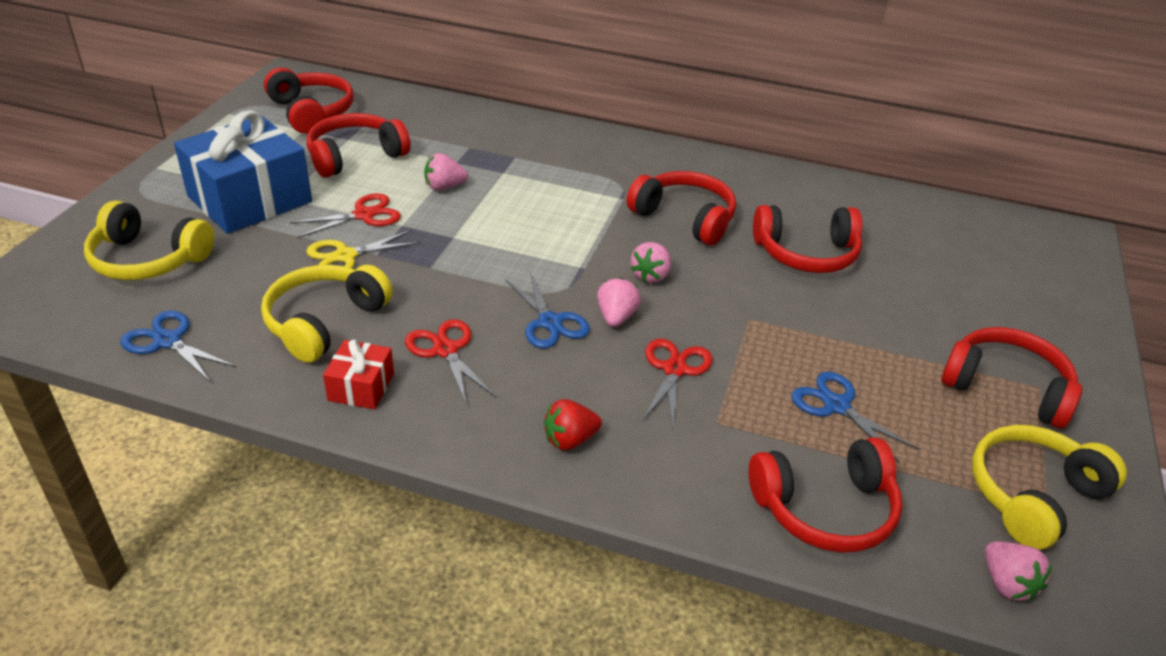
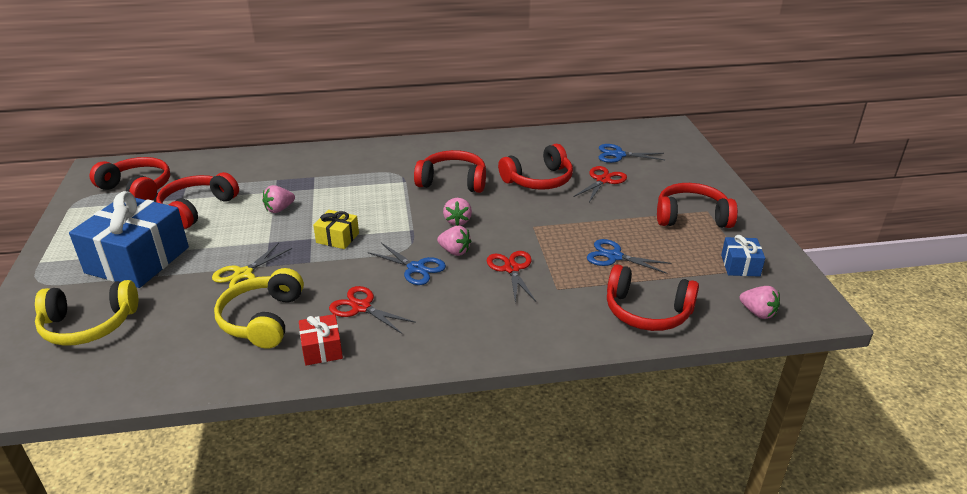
camera: 25 degrees left, 5 degrees down
blue scissors [120,310,236,383] -> blue scissors moved to [599,144,665,163]
red scissors [290,193,401,238] -> red scissors moved to [573,166,627,202]
red strawberry [544,399,602,450] -> none
pink strawberry [597,277,641,327] -> pink strawberry turned 135 degrees clockwise [437,226,471,256]
red headphones [749,437,902,552] -> red headphones turned 60 degrees clockwise [607,264,699,331]
yellow headphones [972,425,1127,550] -> blue gift [721,235,765,277]
none -> yellow gift [313,210,359,249]

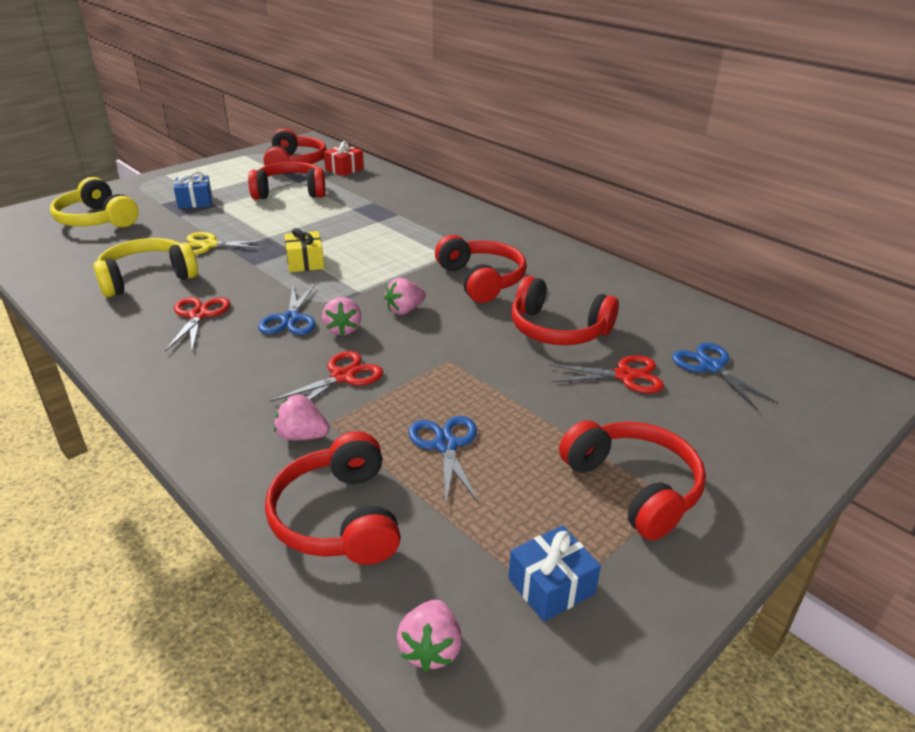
camera: 55 degrees right, 0 degrees up
blue gift [69,191,189,288] -> blue gift [174,171,212,209], size x0.46
pink strawberry [262,185,295,213] -> pink strawberry moved to [274,394,330,440]
red gift [299,314,343,366] -> red gift moved to [324,141,364,176]

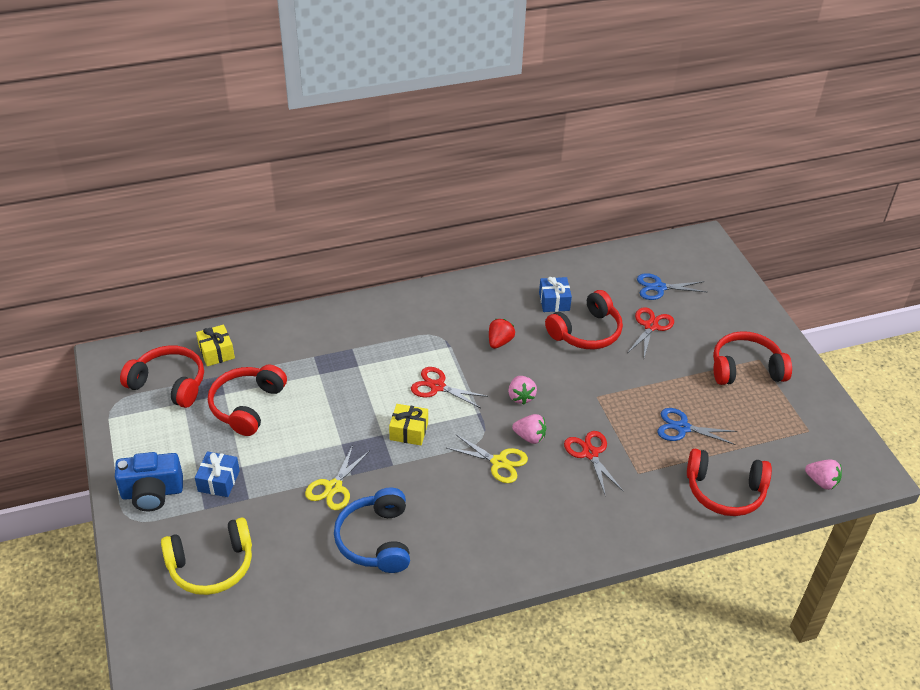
camera: 65 degrees left, 10 degrees up
yellow headphones [94,238,198,297] -> blue headphones [334,488,410,573]
red scissors [165,297,230,351] -> red scissors moved to [411,367,489,408]
blue scissors [258,284,316,335] -> yellow scissors [447,434,528,483]
pink strawberry [274,394,330,440] -> none
red gift [324,141,364,176] -> yellow gift [196,324,235,366]
red headphones [435,235,527,303] -> red strawberry [489,319,515,349]
blue gift [508,525,601,622] -> blue gift moved to [539,277,572,312]
none -> blue camera [115,452,183,511]

